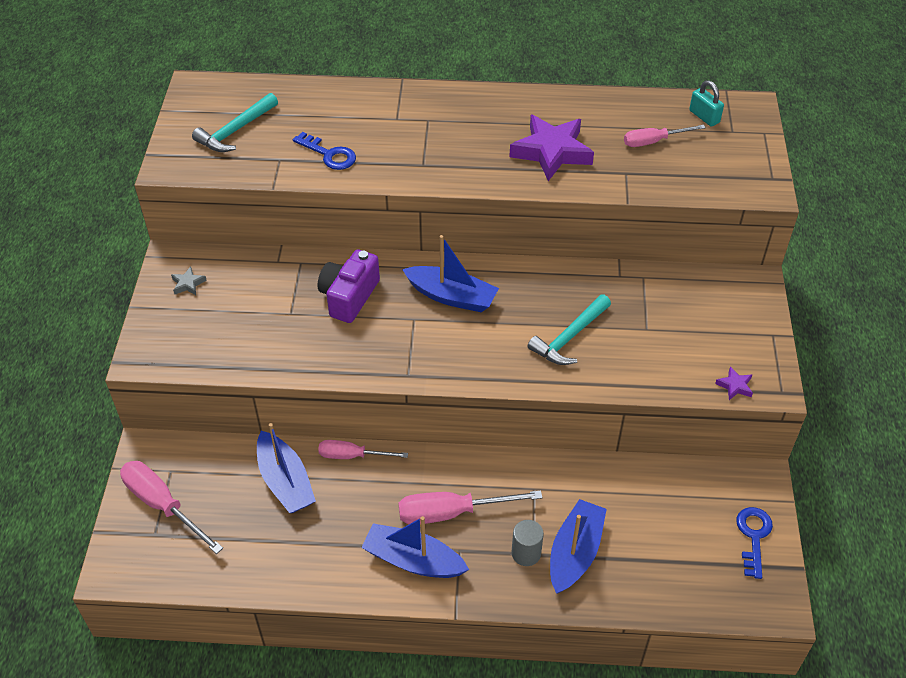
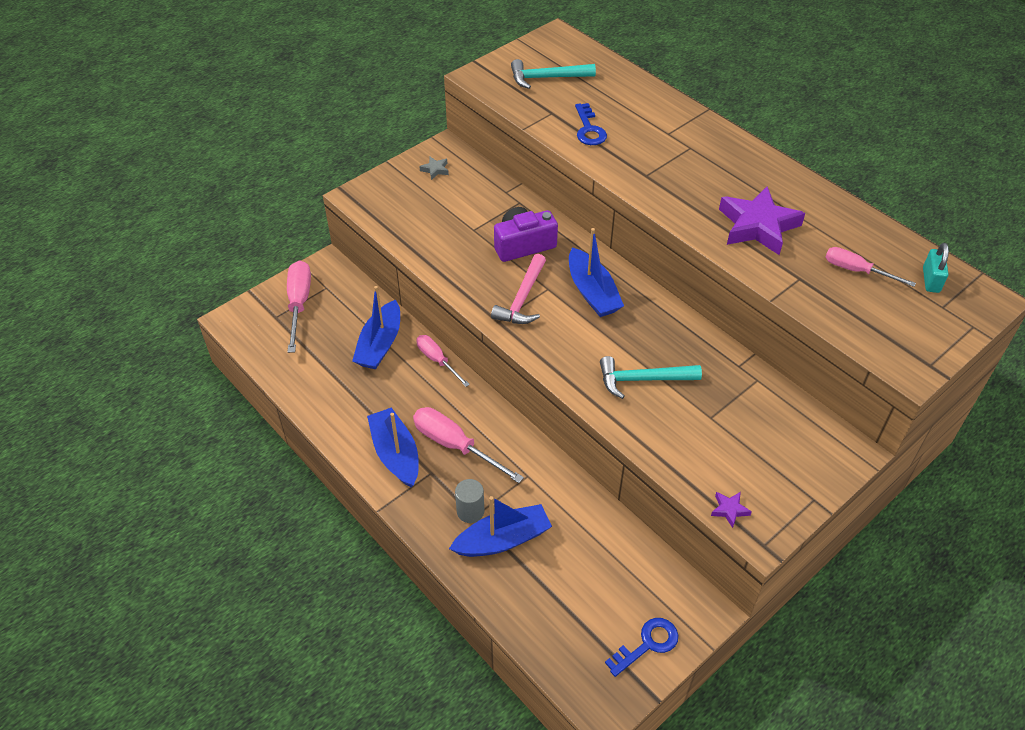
camera: 45 degrees right, 0 degrees up
none -> pink hammer [491,254,546,324]

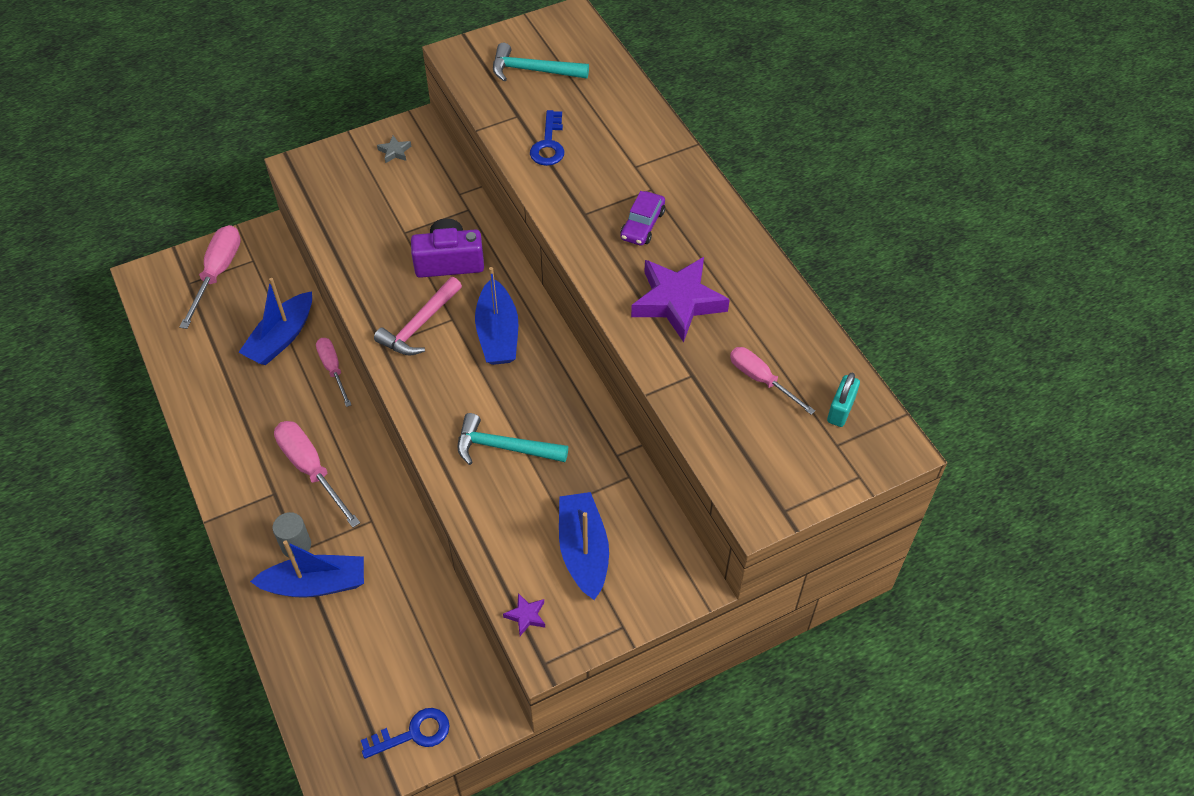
camera: 15 degrees right, 5 degrees up
blue boat [367,407,419,488] -> blue boat moved to [559,492,609,600]
none -> purple car [620,191,665,246]

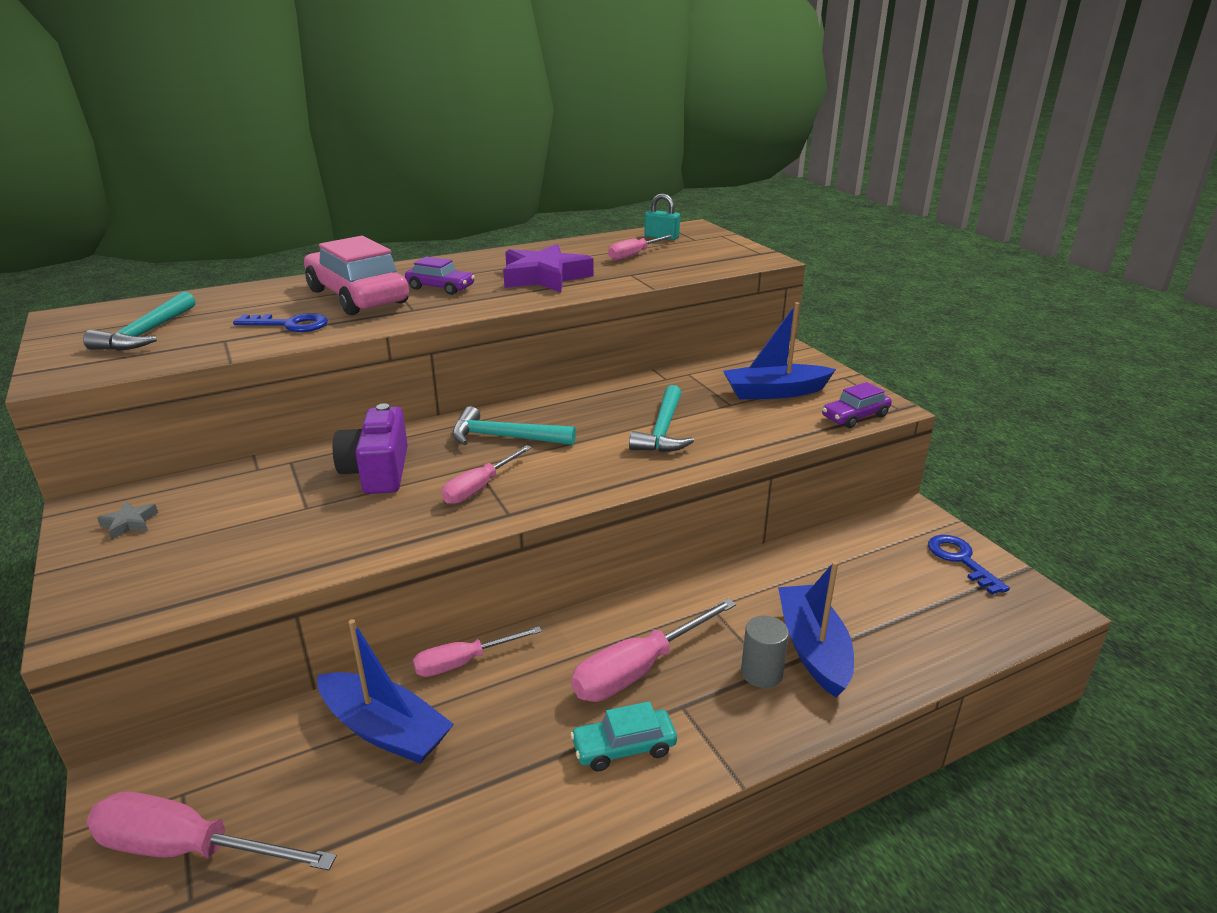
camera: 90 degrees left, 25 degrees down
pink hammer [374,277,462,356] -> pink screwdriver [442,445,532,504]
blue boat [475,267,518,365] -> turquoise hammer [452,406,576,445]
purple star [503,593,545,636] -> purple car [822,382,892,428]
none -> pink car [304,236,409,315]
none -> turquoise car [570,701,677,771]

